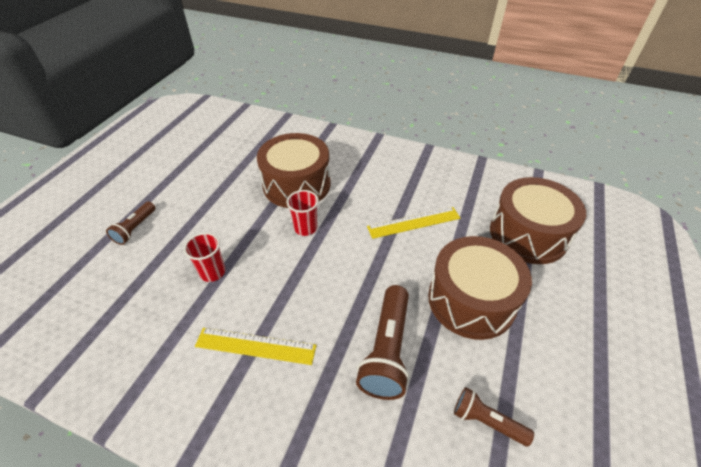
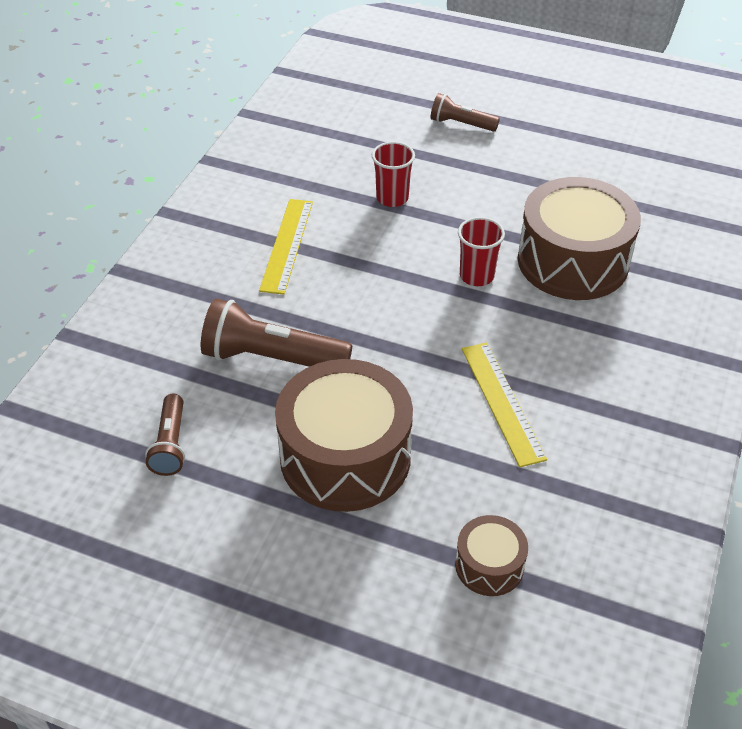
camera: 90 degrees right, 0 degrees up
brown flashlight [454,387,534,446] -> brown flashlight turned 150 degrees clockwise [145,394,185,476]
brown drum [490,177,586,264] -> brown drum [455,515,528,596], size x0.48

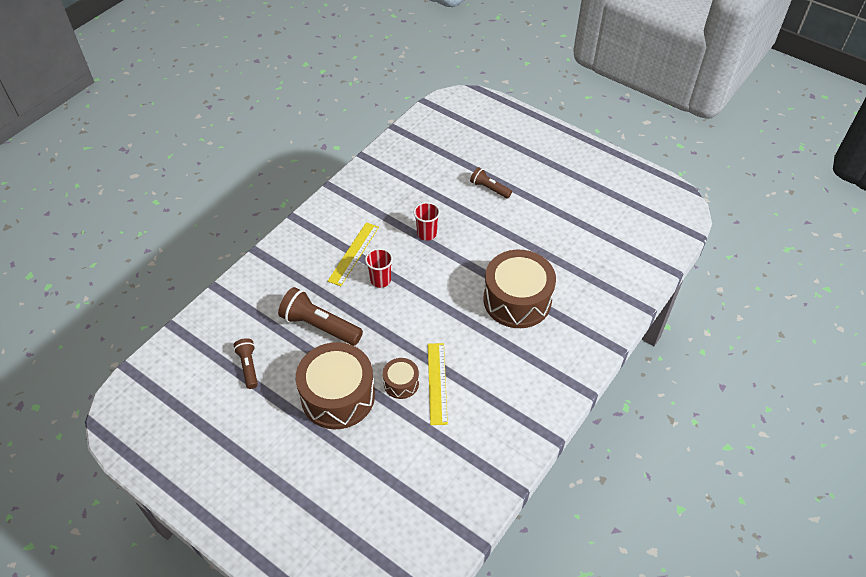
camera: 15 degrees right, 5 degrees up
brown flashlight [145,394,185,476] -> brown flashlight turned 150 degrees clockwise [234,338,258,389]
brown drum [455,515,528,596] -> brown drum moved to [383,358,419,399]
red cup [458,217,505,286] -> red cup moved to [365,248,393,288]

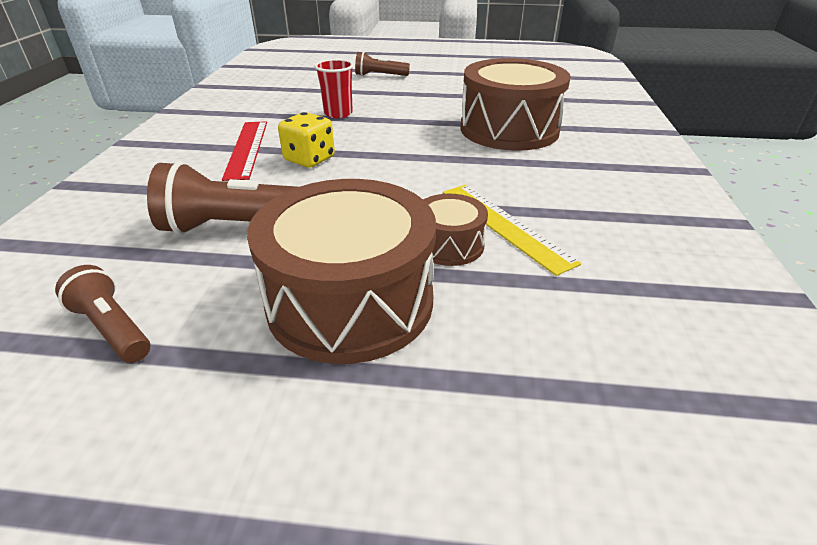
camera: 30 degrees left, 15 degrees down
yellow ruler [328,222,379,286] -> red ruler [222,121,267,181]
red cup [365,248,393,288] -> yellow dice [278,112,335,168]

